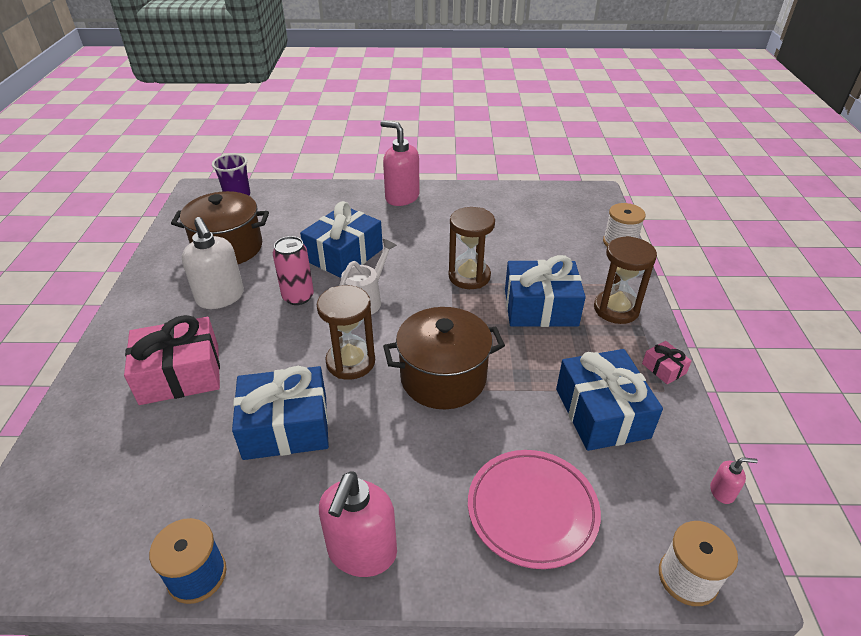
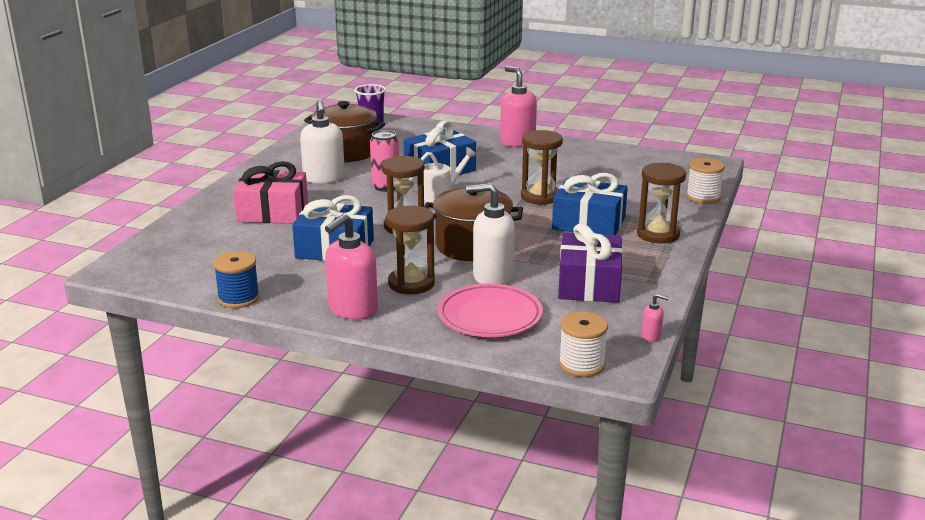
camera: 20 degrees right, 15 degrees down
blue gift [556,349,663,451] -> purple gift [558,223,623,303]
pink gift [642,341,692,384] -> none
none -> brown hourglass [386,205,435,294]
none -> white soap dispenser [466,183,515,285]

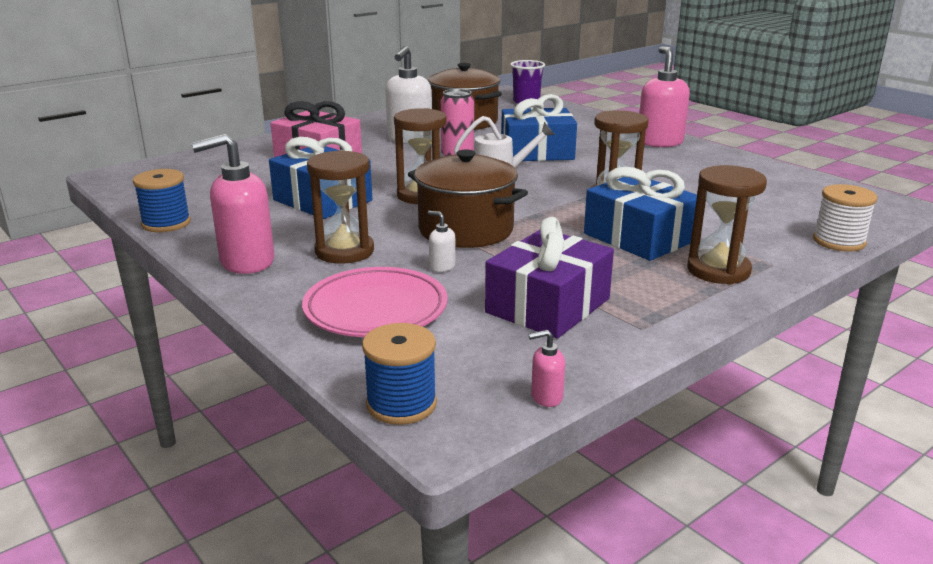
camera: 30 degrees right, 0 degrees up
white soap dispenser [466,183,515,285] -> white soap dispenser [428,211,456,272], size x0.44
white spool [559,312,608,377] -> blue spool [362,323,437,425]
pink soap dispenser [641,294,669,342] -> pink soap dispenser turned 120 degrees clockwise [528,330,565,407]

